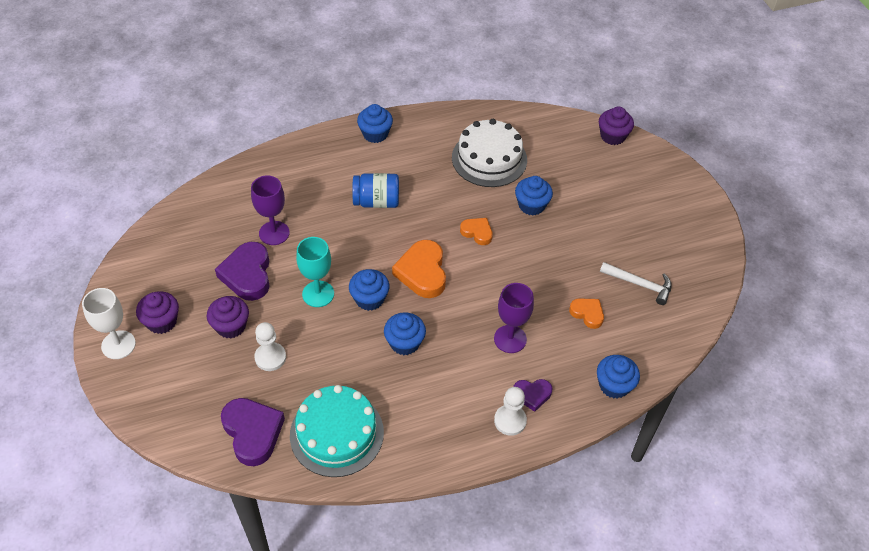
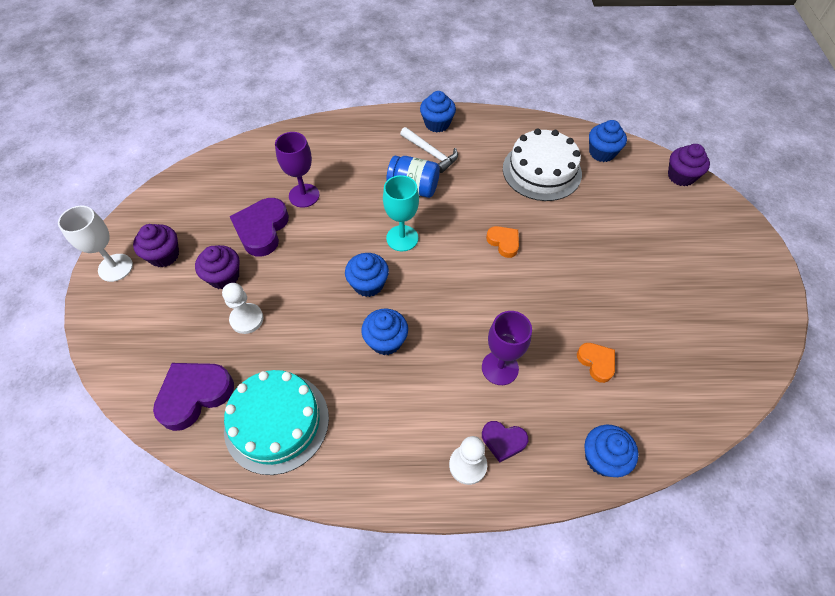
camera: 20 degrees right, 5 degrees up
purple heart [221,398,285,466] -> purple heart turned 120 degrees counterclockwise [153,363,234,431]
turquoise goblet [296,237,334,307] -> turquoise goblet moved to [383,175,419,251]
orange heart [392,240,446,298] -> none
blue cupcake [515,176,553,216] -> blue cupcake moved to [589,120,627,162]
white hammer [600,262,672,305] -> white hammer moved to [400,127,458,173]

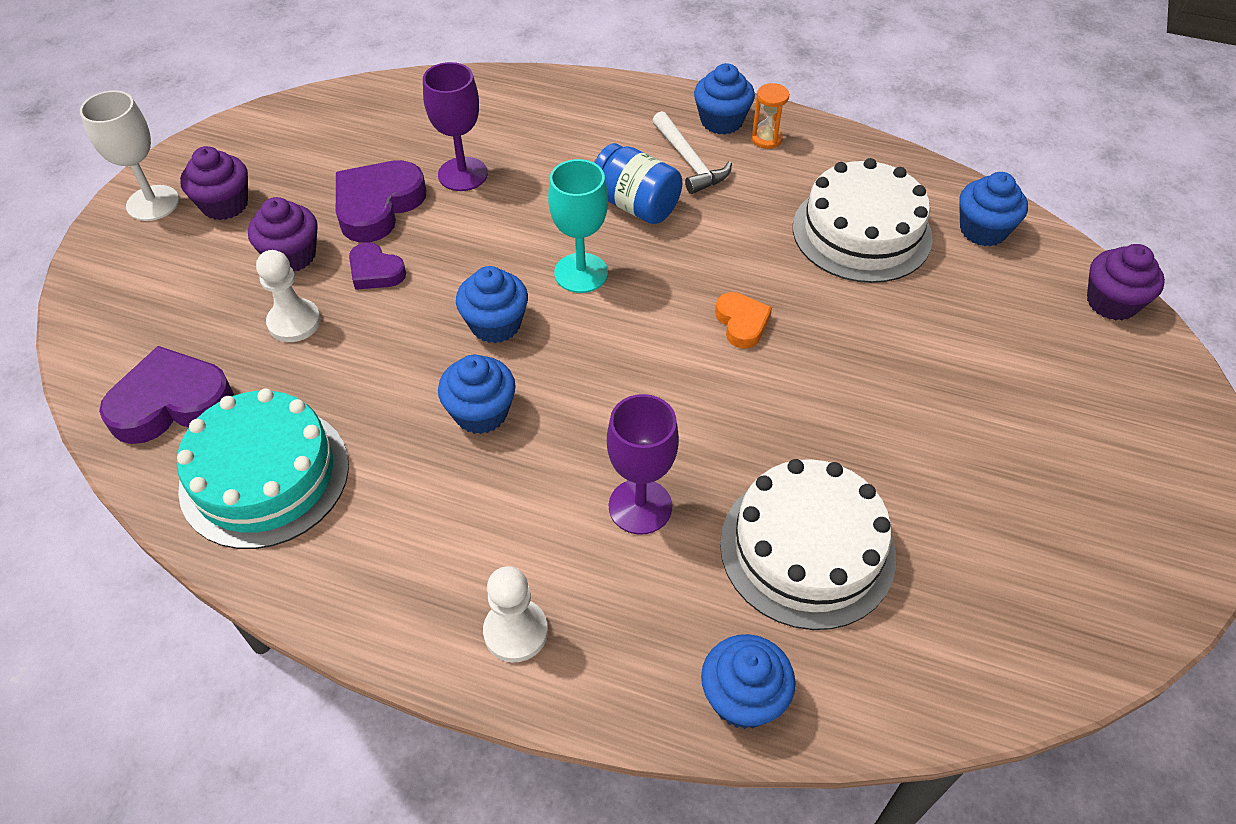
camera: 20 degrees right, 5 degrees down
purple heart [482,421,528,463] -> purple heart moved to [349,243,406,290]
orange heart [577,343,615,383] -> white cake [720,459,896,630]
none -> orange hourglass [751,83,789,149]

